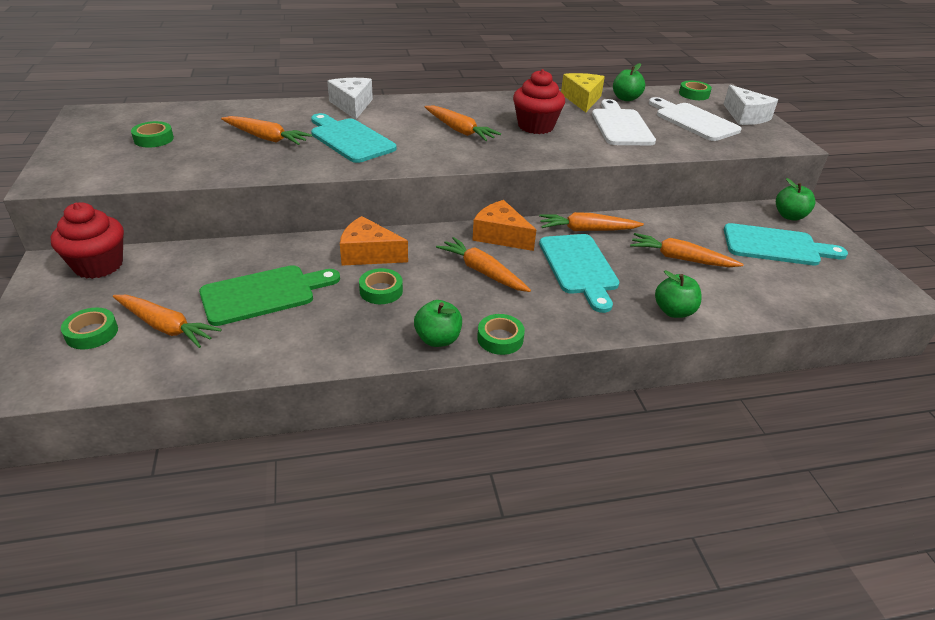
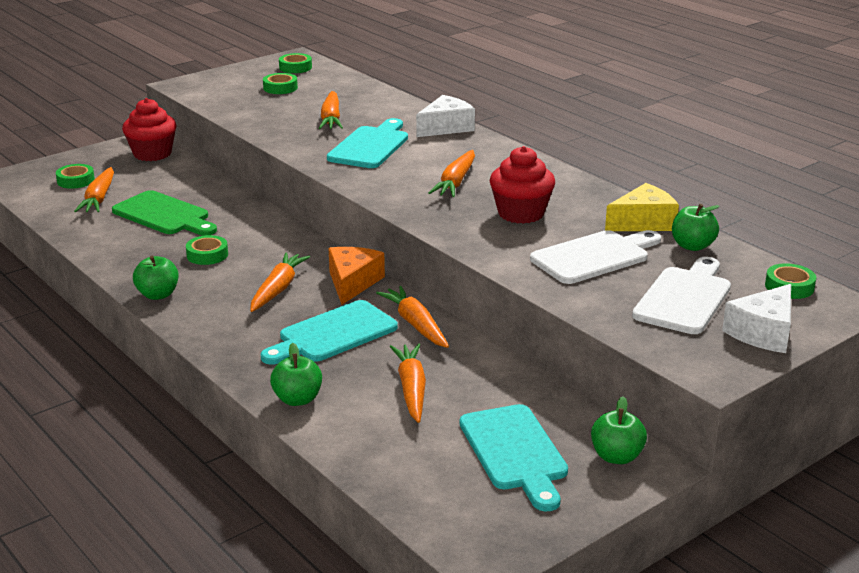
camera: 65 degrees right, 10 degrees down
orange cheese [340,216,408,266] -> none
green tape [477,314,525,355] -> green tape moved to [279,53,312,73]

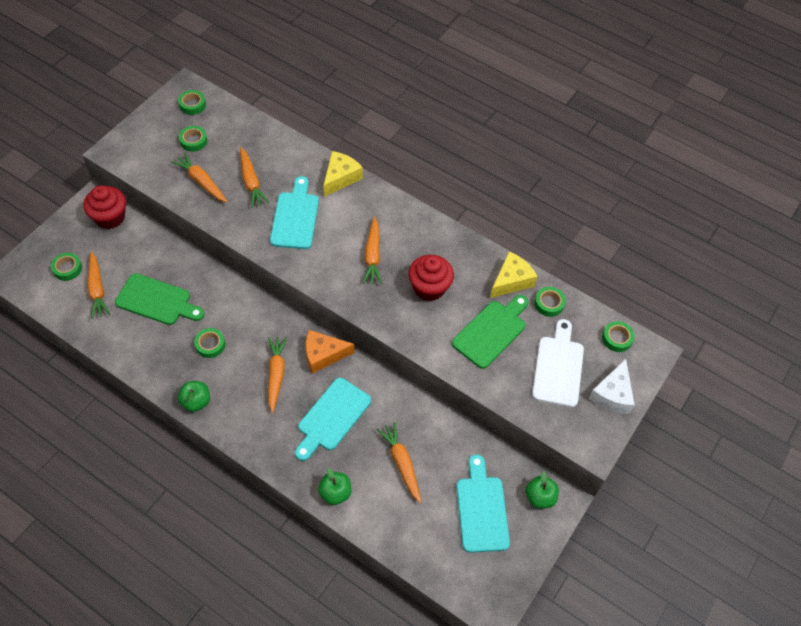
camera: 20 degrees left, 30 degrees up
orange cheese [329,247,385,305] -> orange cheese turned 90 degrees counterclockwise [306,330,355,374]
orange carrot [376,286,449,348] -> orange carrot moved to [171,153,227,203]
white cheese [416,95,475,137] -> yellow cheese [323,151,363,197]
turquoise cutting board [459,404,568,511] -> turquoise cutting board turned 150 degrees counterclockwise [456,454,510,553]
white cutting board [530,230,661,284] -> green cutting board [452,295,529,369]
green apple [672,204,720,251] -> green tape [534,287,566,317]

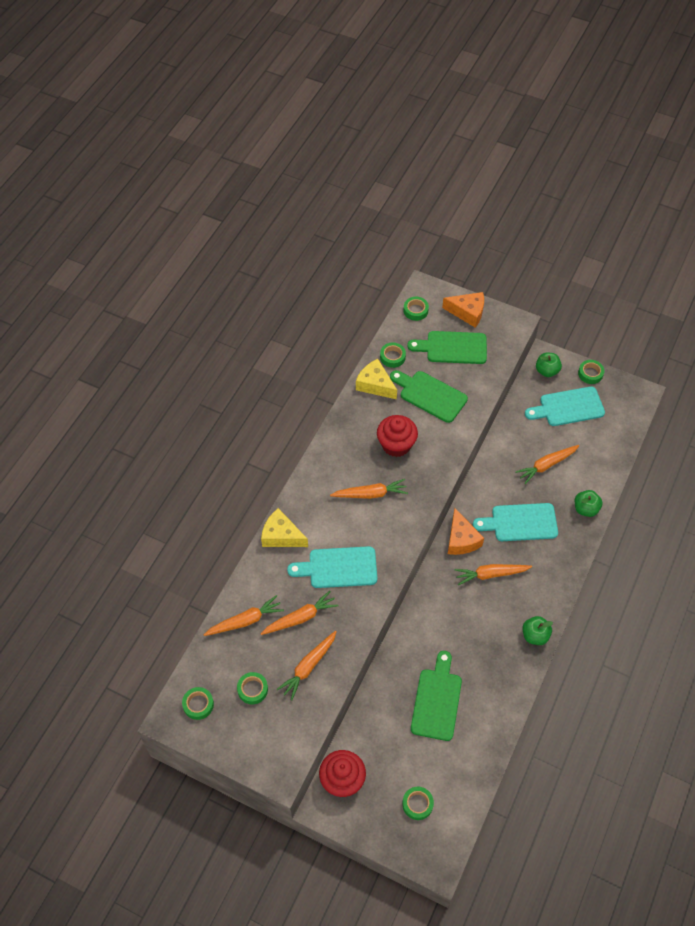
camera: 95 degrees left, 0 degrees up
orange carrot [87,251,110,319] -> orange carrot moved to [204,595,284,636]
green tape [194,328,225,358] -> green tape moved to [578,360,604,384]
turquoise cutting board [295,378,371,461] -> turquoise cutting board turned 150 degrees clockwise [473,503,558,541]
white cutting board [532,319,584,407] -> green cutting board [407,331,487,364]
white cheese [589,359,635,414] -> orange cheese [442,292,484,328]

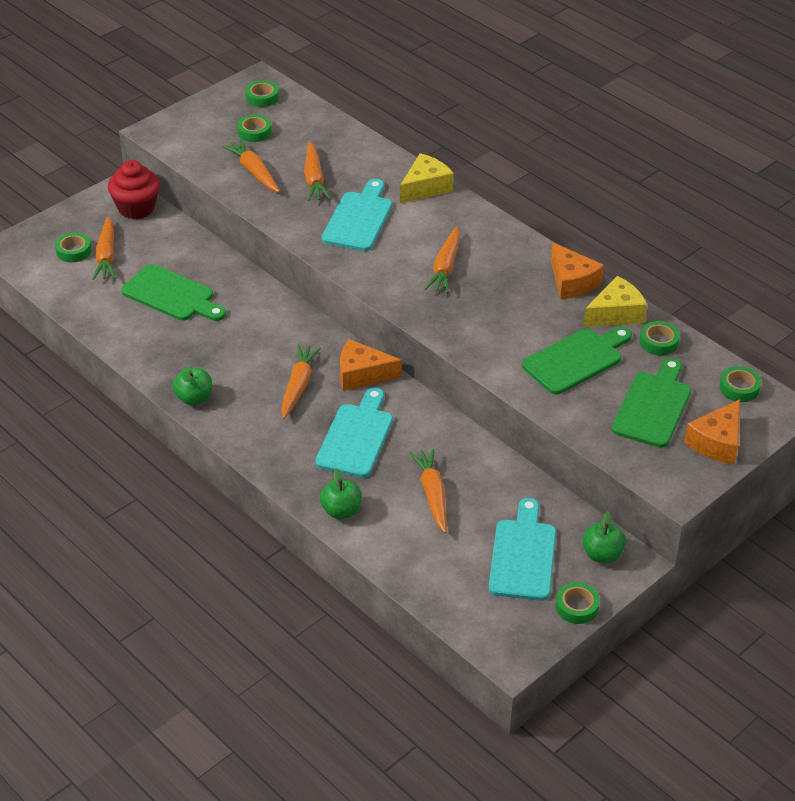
camera: 110 degrees right, 15 degrees down
orange carrot [204,595,284,636] -> orange carrot moved to [93,217,116,280]
red cupcake [377,415,418,457] -> none
none -> orange cheese [551,242,604,299]

